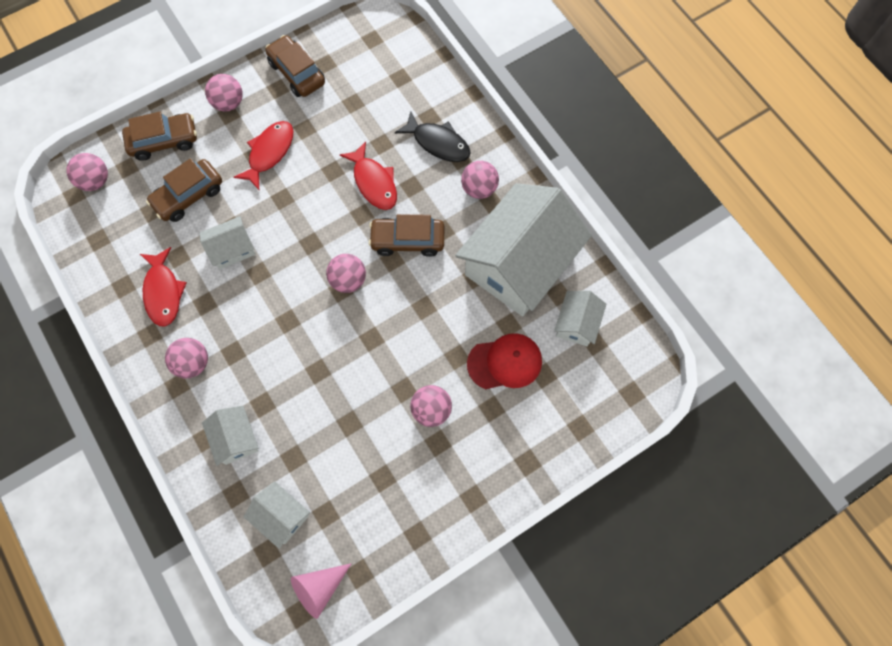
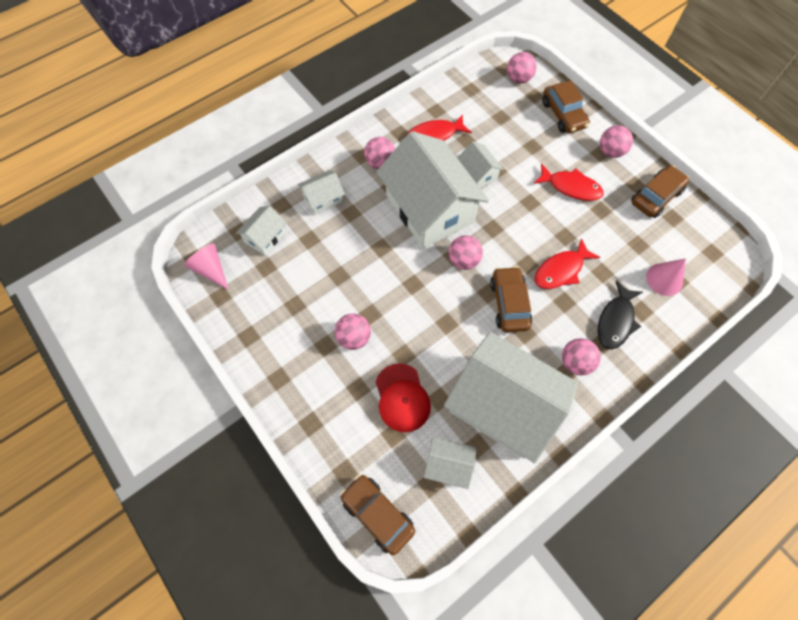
camera: 85 degrees right, 5 degrees down
brown car [146,158,222,222] -> brown car moved to [340,474,415,555]
none -> white house [377,131,489,249]
none -> pink cone [646,258,686,296]

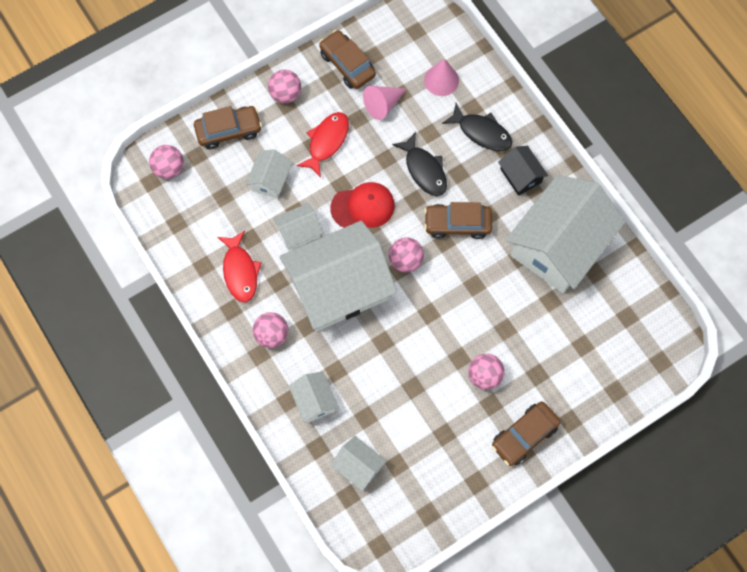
camera: 85 degrees left, 5 degrees up
pink cone [184,243,229,290] -> pink cone moved to [363,86,406,120]
brown car [340,474,415,555] -> brown car moved to [492,402,561,466]
red cap [376,363,431,432] -> red cap moved to [330,182,395,228]
white house [424,437,476,489] -> white house moved to [246,149,292,199]
red fish [535,238,601,289] -> black fish [392,132,447,196]
pink ball [562,338,601,375] -> black house [498,146,548,196]

